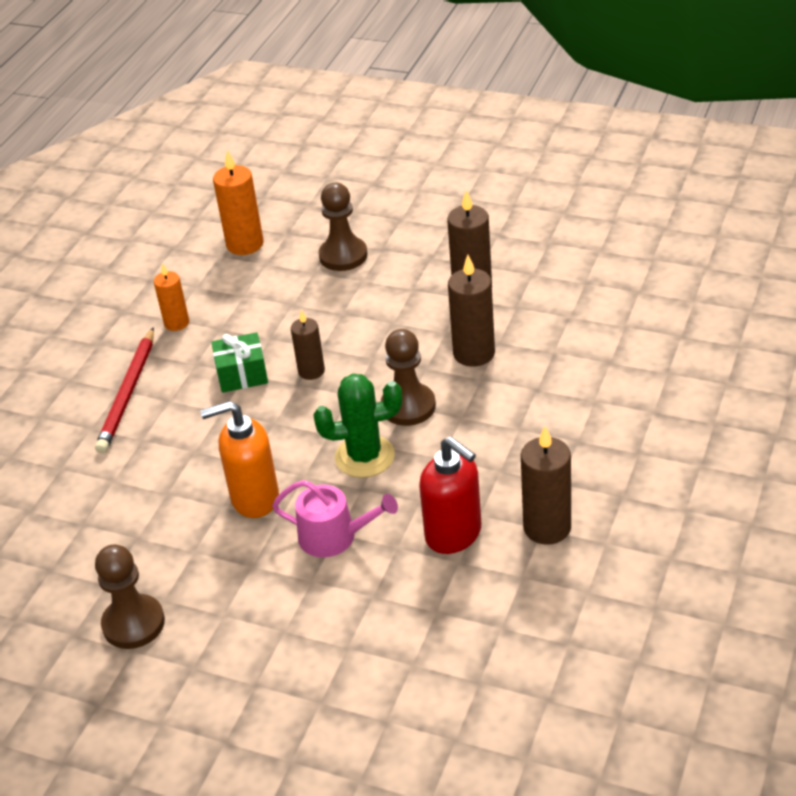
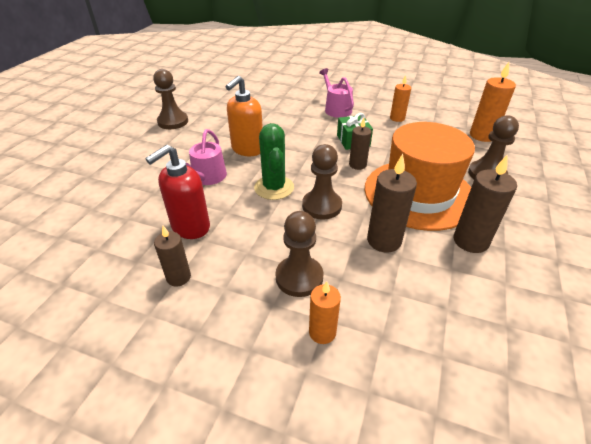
camera: 85 degrees right, 0 degrees up
red pencil [95,327,154,453] -> pink watering can [319,68,354,118]
orange soap dispenser [200,401,279,518] -> orange soap dispenser turned 135 degrees counterclockwise [225,76,263,156]
brown candle [521,426,571,545] -> brown candle [154,226,191,286], size x0.64
none -> brown pawn [275,211,324,297]
none -> orange candle [309,281,341,344]
none -> orange hat [364,122,475,231]

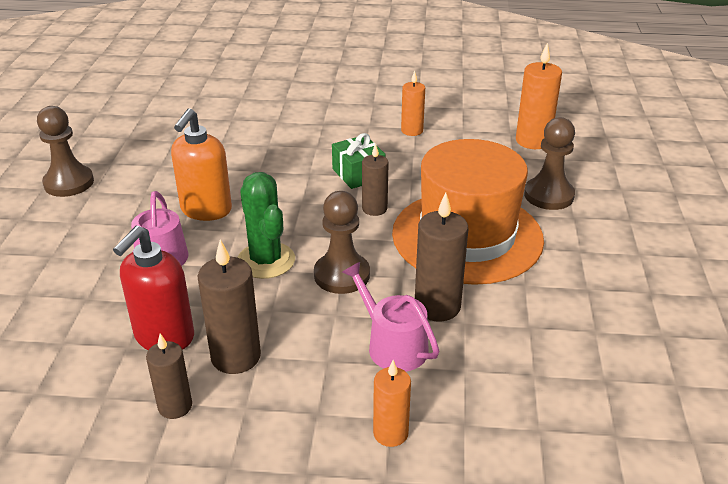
camera: 15 degrees left, 5 degrees down
brown pawn [275,211,324,297] -> none
pink watering can [319,68,354,118] -> pink watering can moved to [342,262,439,372]
brown candle [454,154,517,253] -> brown candle moved to [197,239,261,374]

